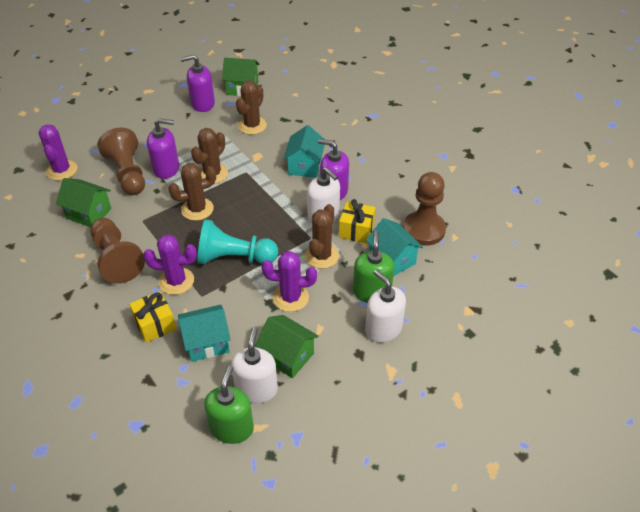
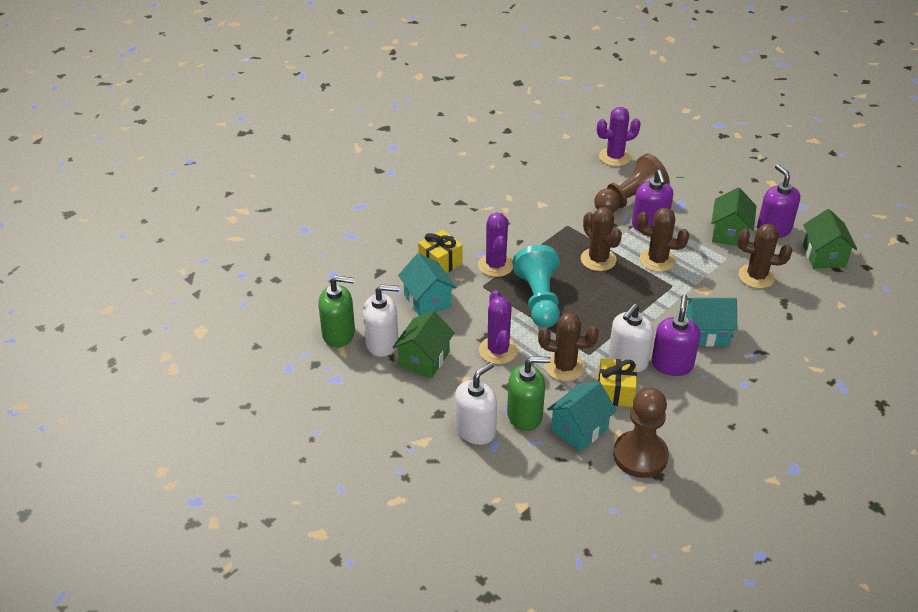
camera: 80 degrees right, 5 degrees down
green house [56,178,112,227] -> green house moved to [711,188,756,246]
brown pawn [90,218,145,284] -> none

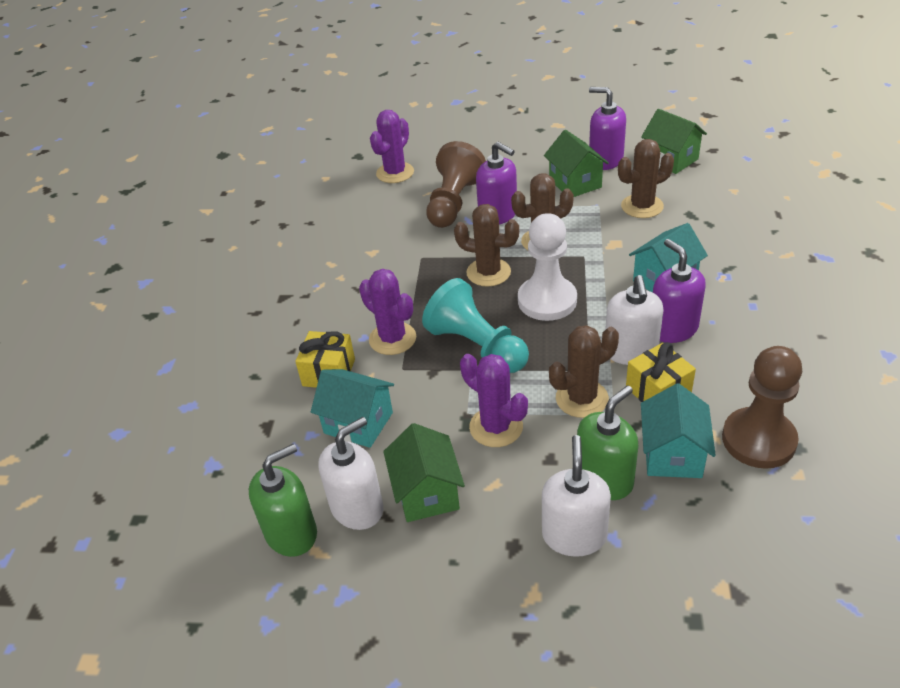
camera: 35 degrees left, 0 degrees up
none -> white pawn [518,213,577,321]

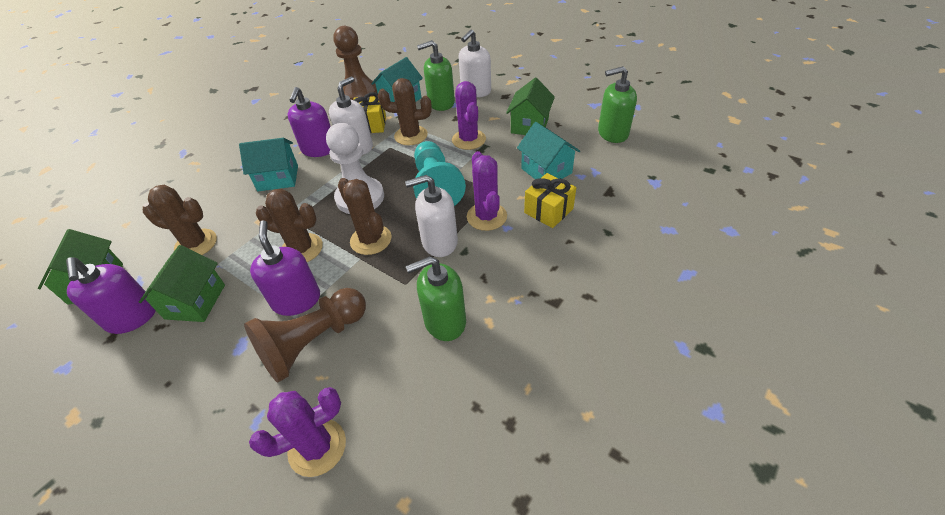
camera: 150 degrees left, 5 degrees up
white soap dispenser [318,417,383,530] -> white soap dispenser moved to [405,175,458,257]
none -> green soap dispenser [406,256,466,341]

